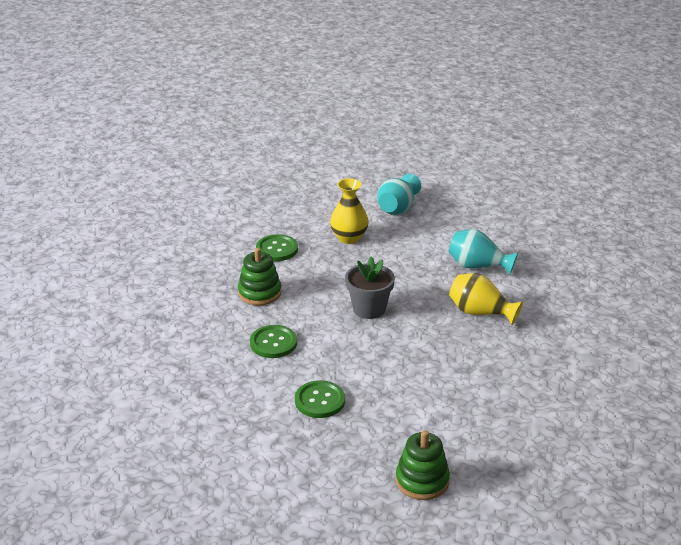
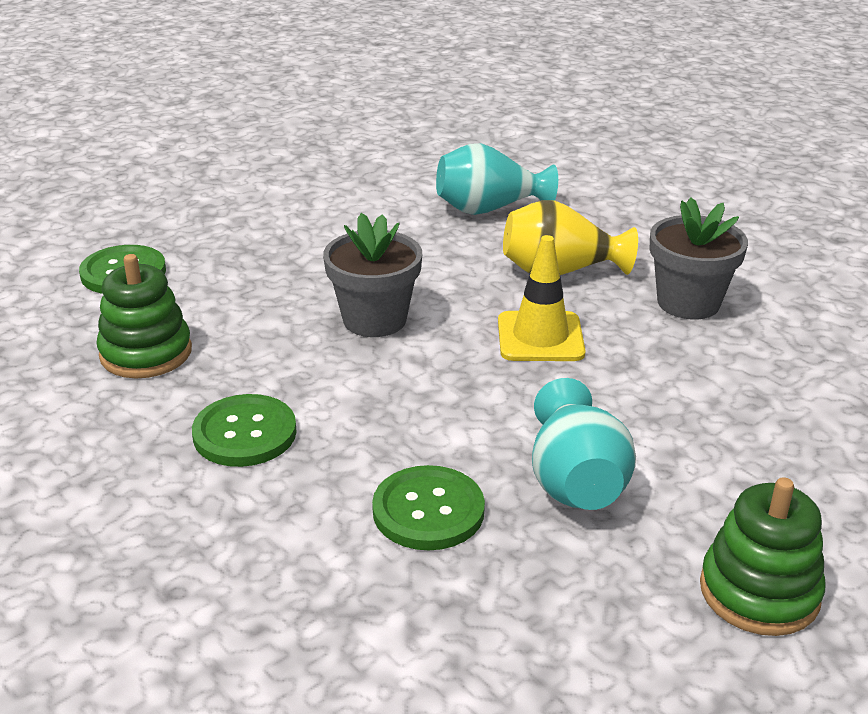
camera: 30 degrees left, 0 degrees up
yellow vase [330,178,369,244] -> none
turquoise vase [377,174,421,215] -> turquoise vase moved to [532,378,636,510]
none -> yellow traffic cone [498,235,586,361]
none -> grey flower pot [649,197,748,319]

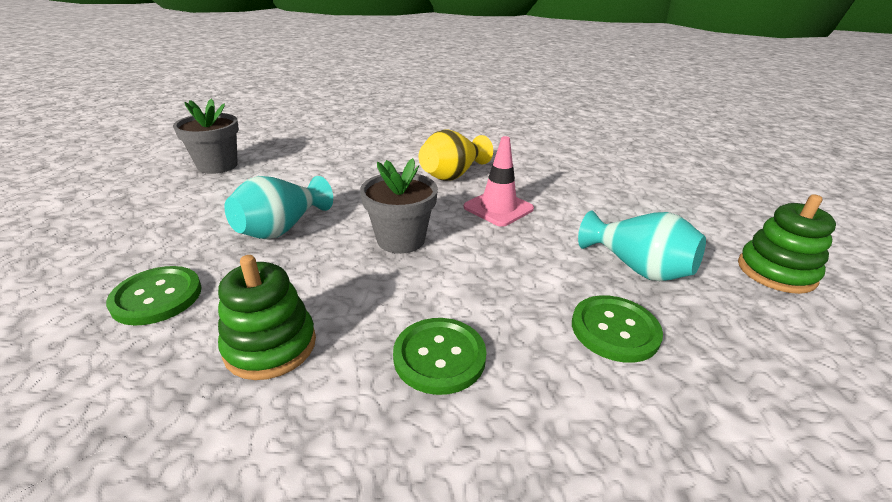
camera: 45 degrees left, 0 degrees up
turquoise vase [436,143,558,215] -> turquoise vase moved to [224,176,333,239]
yellow traffic cone [498,235,586,361] -> pink traffic cone [464,136,534,227]
grey flower pot [649,197,748,319] -> grey flower pot moved to [173,99,239,174]

